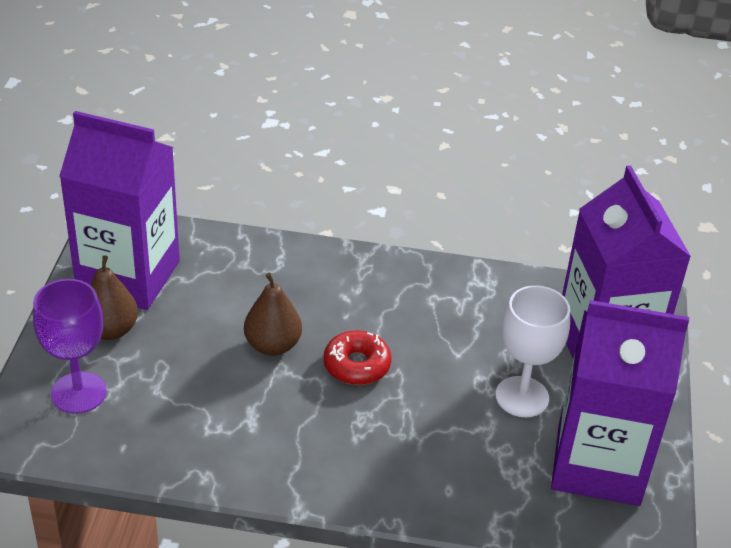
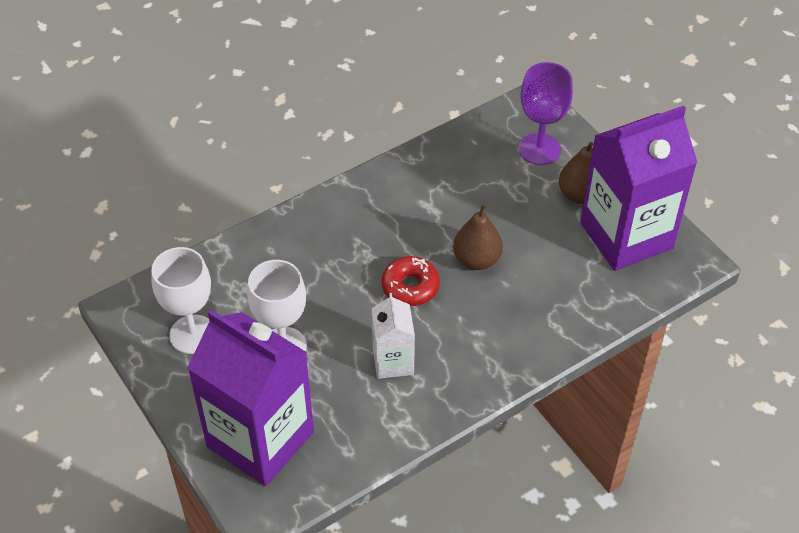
camera: 140 degrees right, 10 degrees up
purple carton [551,300,689,506] -> white goblet [151,247,211,354]
none -> white carton [372,293,415,379]

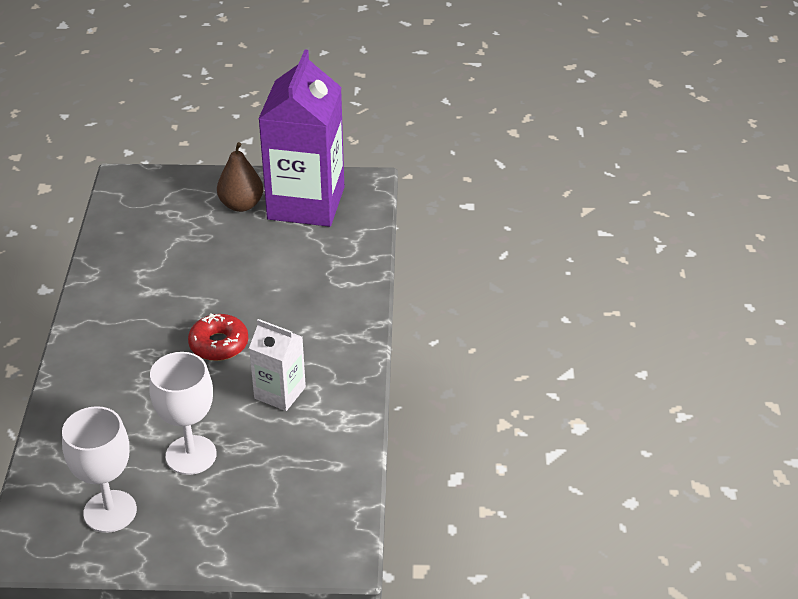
camera: 55 degrees left, 10 degrees down
purple carton [187,310,314,486] -> none
brown pear [453,204,503,270] -> none
purple goblet [519,62,573,165] -> none

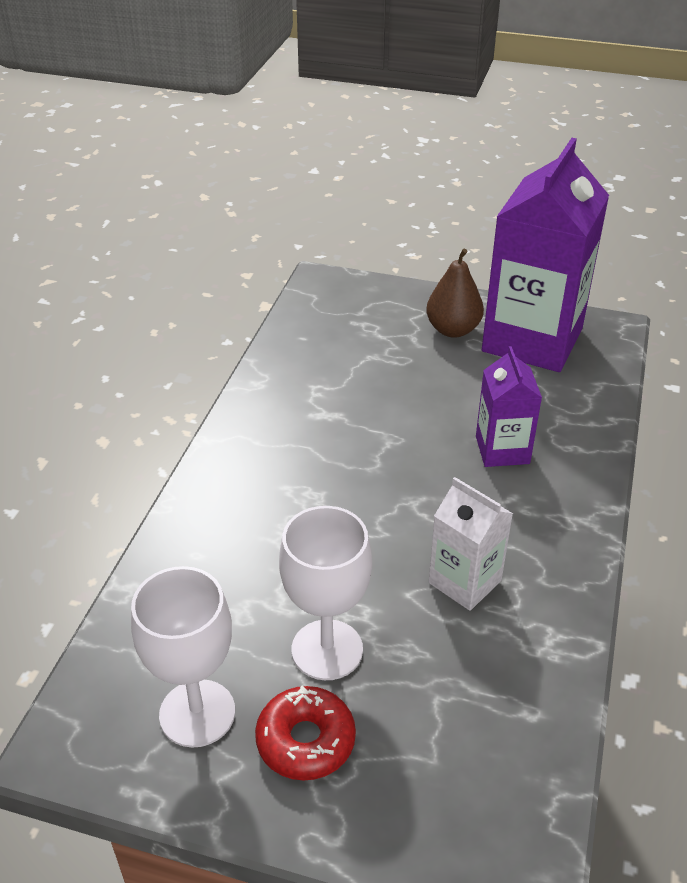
camera: 15 degrees right, 0 degrees up
red donut [188,313,248,361] -> red donut moved to [255,686,356,781]
none -> purple carton [476,346,542,467]

